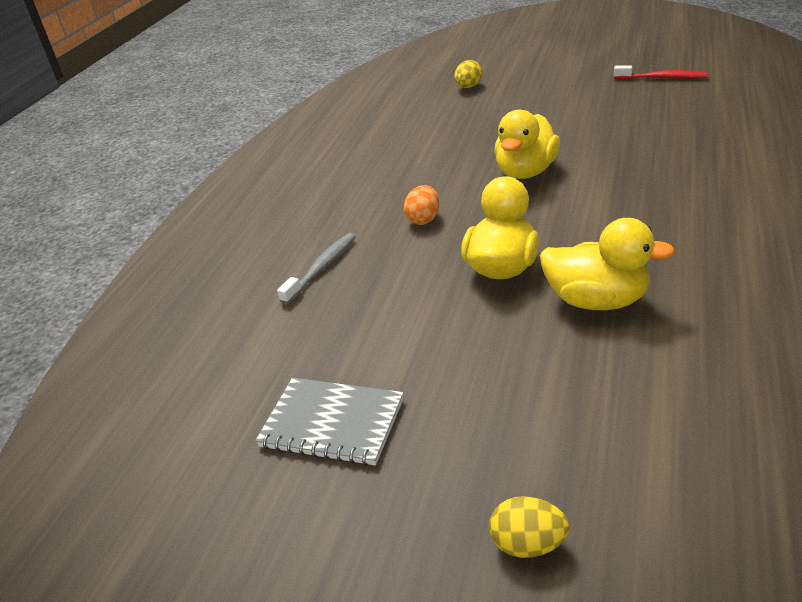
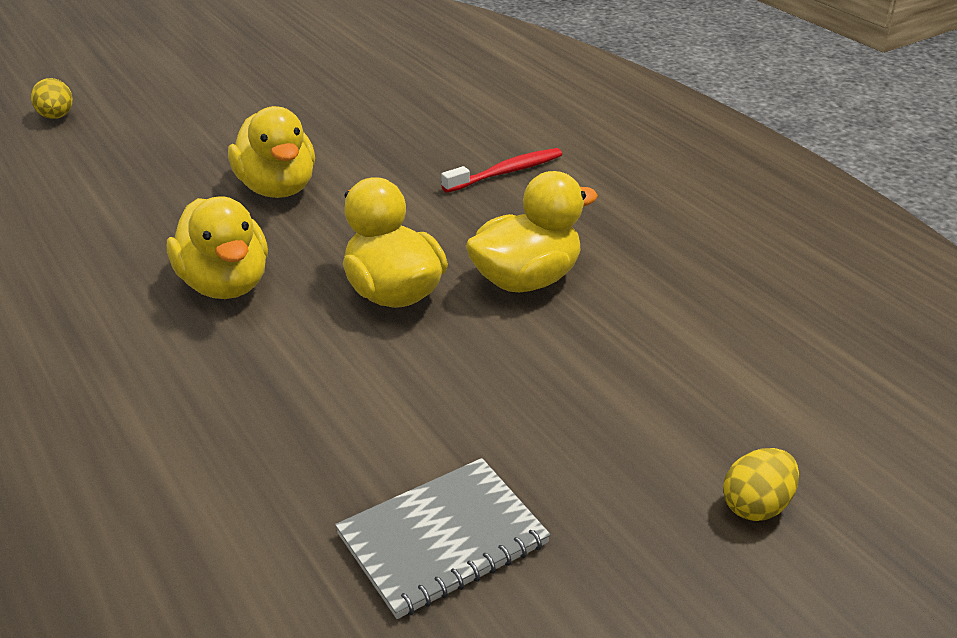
camera: 55 degrees left, 0 degrees up
grey toothbrush [277,233,356,304] -> none
orange egg [404,185,439,225] -> yellow duck [167,197,268,299]
red toothbrush [614,65,708,79] -> red toothbrush moved to [441,148,562,193]

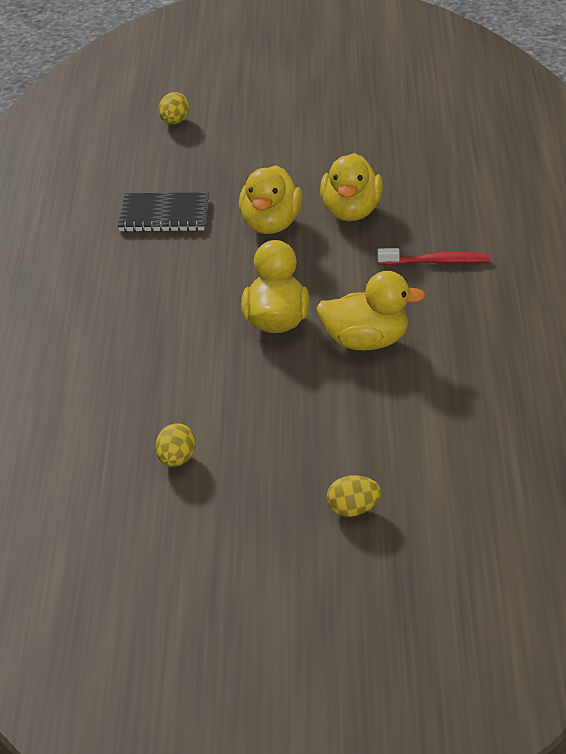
camera: 35 degrees right, 0 degrees up
yellow duck [167,197,268,299] -> yellow duck moved to [320,153,383,221]
grey notebook [335,458,550,619] -> yellow egg [155,423,196,467]
none -> black notebook [118,192,209,232]

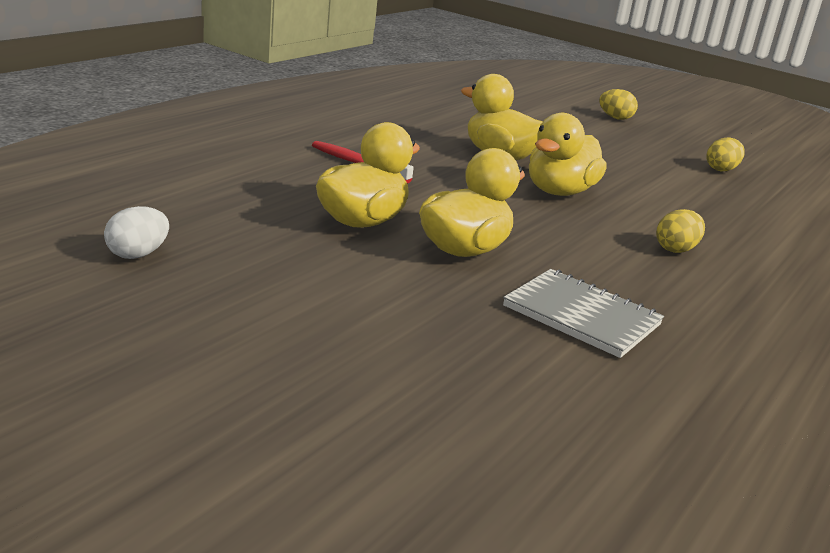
camera: 150 degrees left, 10 degrees down
black notebook [118,192,209,232] -> grey notebook [503,269,664,358]
yellow egg [159,92,190,124] -> yellow egg moved to [656,209,705,253]
none -> white egg [104,206,169,259]

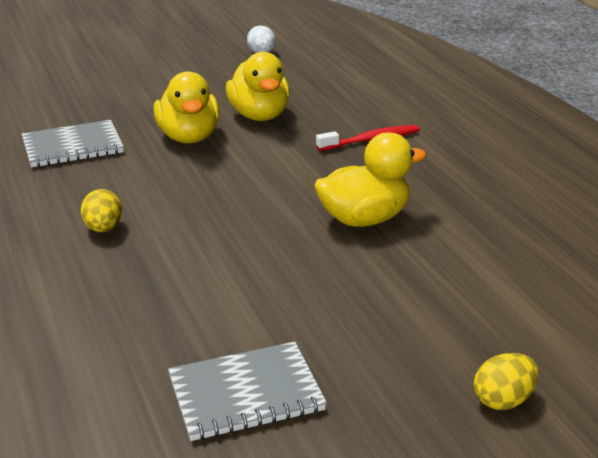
camera: 125 degrees right, 5 degrees up
yellow duck [529,113,606,196] -> none
yellow egg [706,137,745,171] -> grey notebook [168,342,327,441]

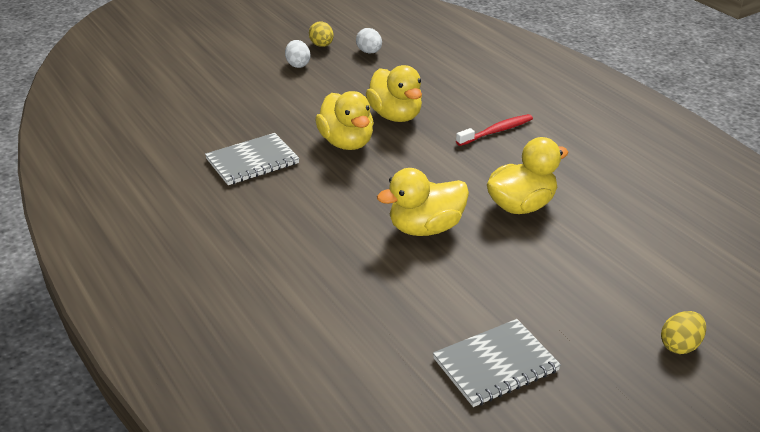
camera: 10 degrees left, 5 degrees up
yellow egg [81,189,122,232] -> yellow egg moved to [309,21,334,47]
none -> white egg [285,40,310,68]
none -> yellow duck [377,168,469,236]

